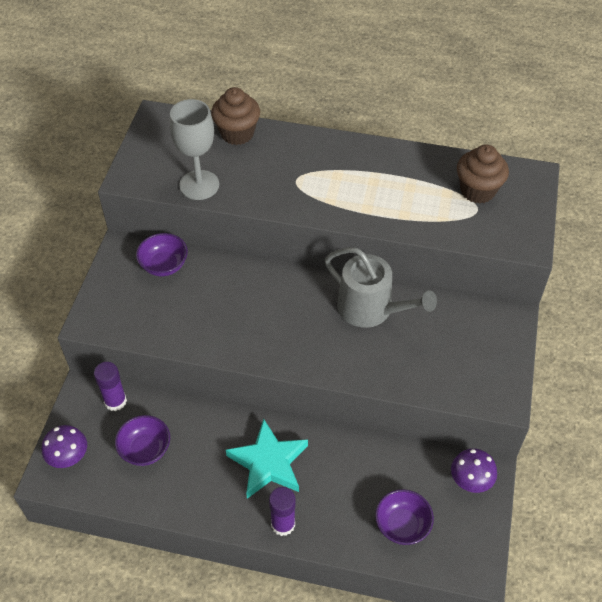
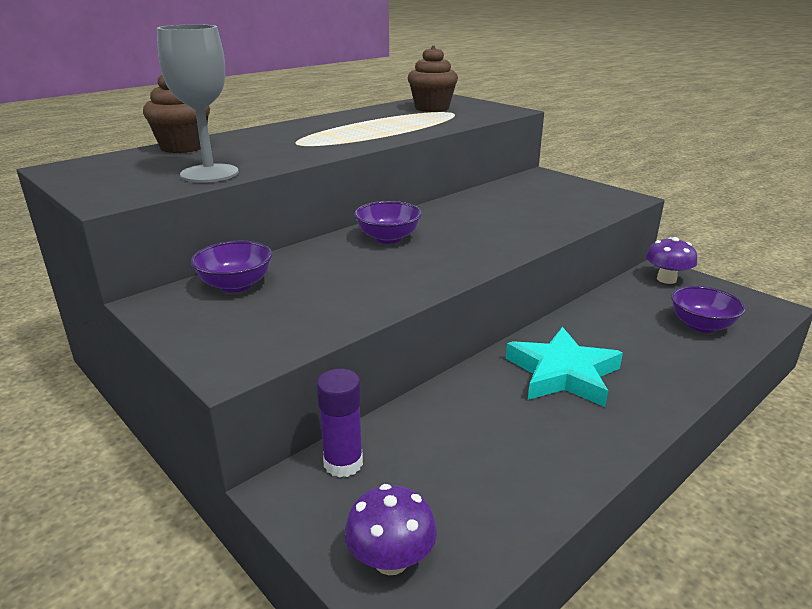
camera: 55 degrees left, 25 degrees down
purple bowl [115,415,170,466] -> purple bowl moved to [354,201,422,244]
purple glue stick [269,487,296,536] -> none
grey watering can [325,247,437,328] -> none

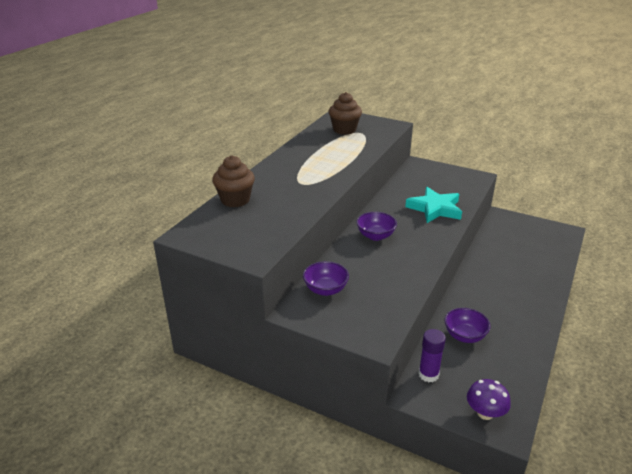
camera: 20 degrees left, 5 degrees up
grey goblet [157,24,239,183] -> none
turquoise star [506,327,623,407] -> turquoise star moved to [405,187,462,223]
purple mushroom [646,237,697,284] -> none
purple bowl [671,286,745,333] -> purple bowl moved to [445,308,491,343]

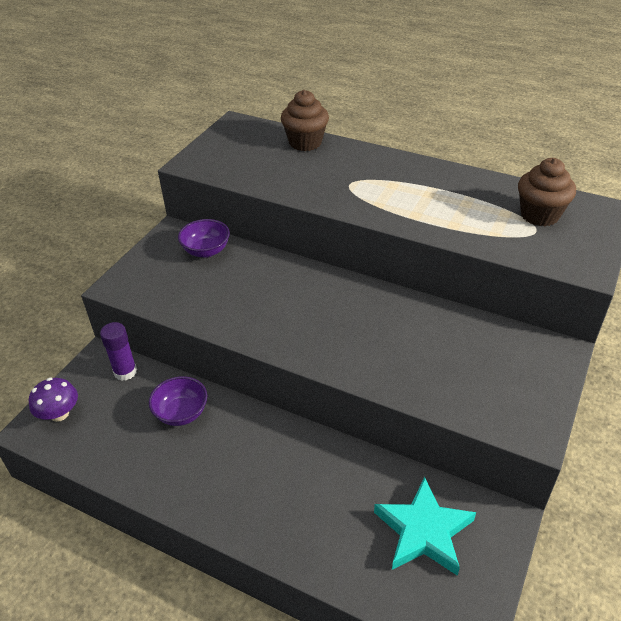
camera: 90 degrees right, 10 degrees up
purple bowl [356,212,397,241] -> none
turquoise star [405,187,462,223] -> turquoise star moved to [374,477,476,576]

